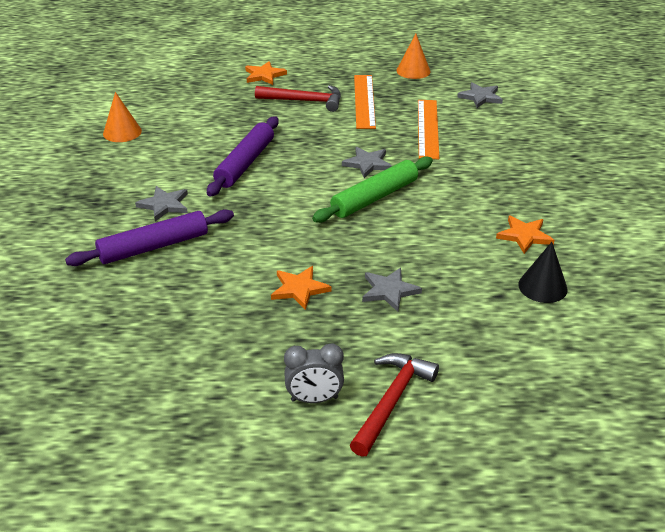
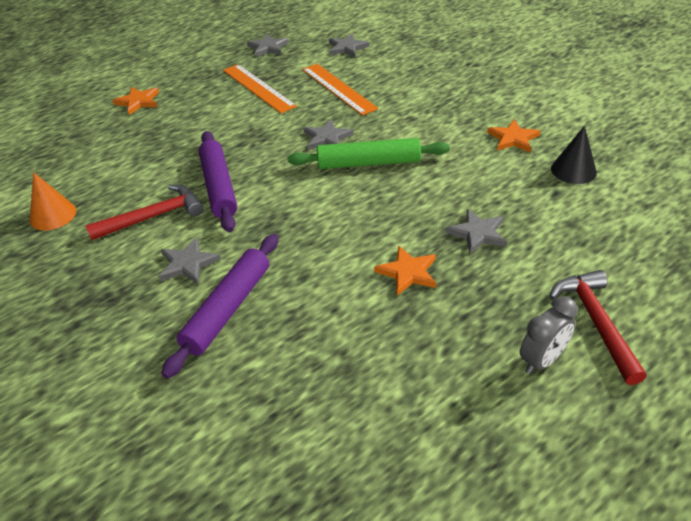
camera: 35 degrees left, 5 degrees up
red hammer [255,85,341,112] -> red hammer moved to [85,185,203,240]
green rolling pin [312,156,433,223] -> green rolling pin turned 75 degrees clockwise [287,138,450,169]
orange cone [397,34,431,79] -> grey star [247,34,289,57]

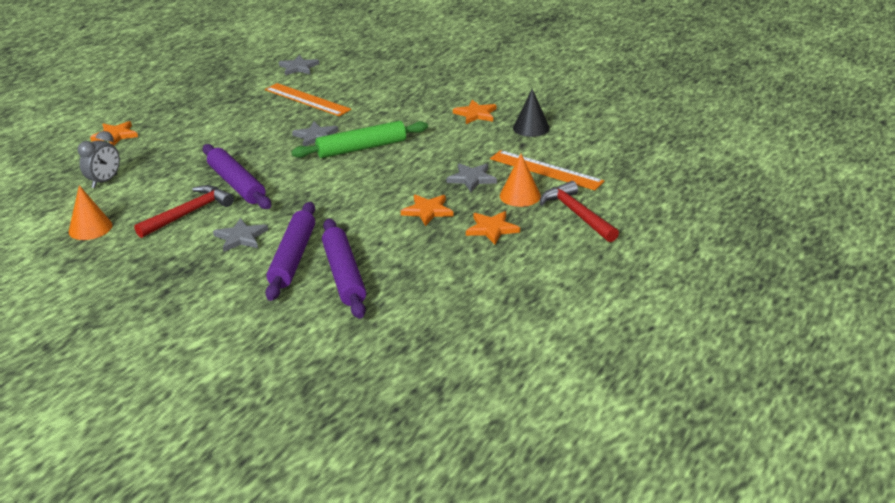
camera: 20 degrees left, 10 degrees down
orange ruler [223,64,297,113] -> orange ruler moved to [490,150,604,190]
grey star [247,34,289,57] -> none
grey clock [520,296,578,374] -> grey clock moved to [78,131,120,188]
none -> purple rolling pin [322,218,366,319]
none -> orange star [466,211,520,244]
none -> orange cone [500,154,541,207]

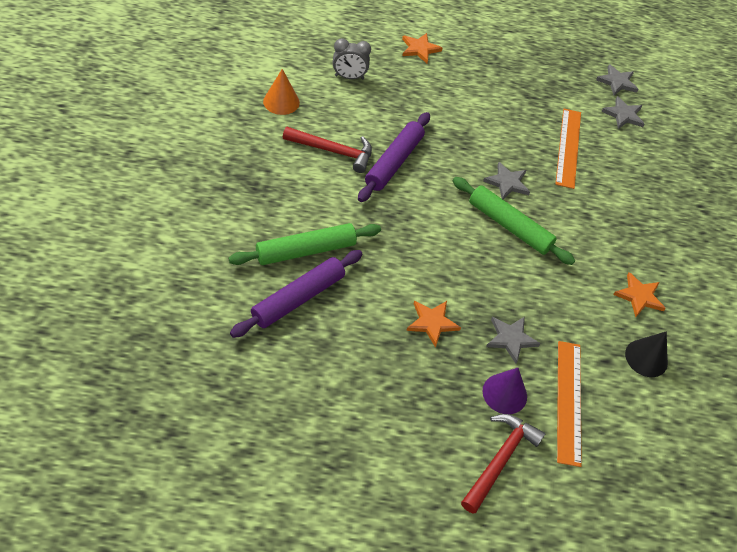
camera: 55 degrees right, 20 degrees up
grey star [213,218,268,252] -> grey star moved to [596,64,638,96]
purple rolling pin [265,202,315,301] -> green rolling pin [229,223,381,265]
orange star [466,211,520,244] -> none
orange cone [500,154,541,207] -> purple cone [483,368,527,414]

